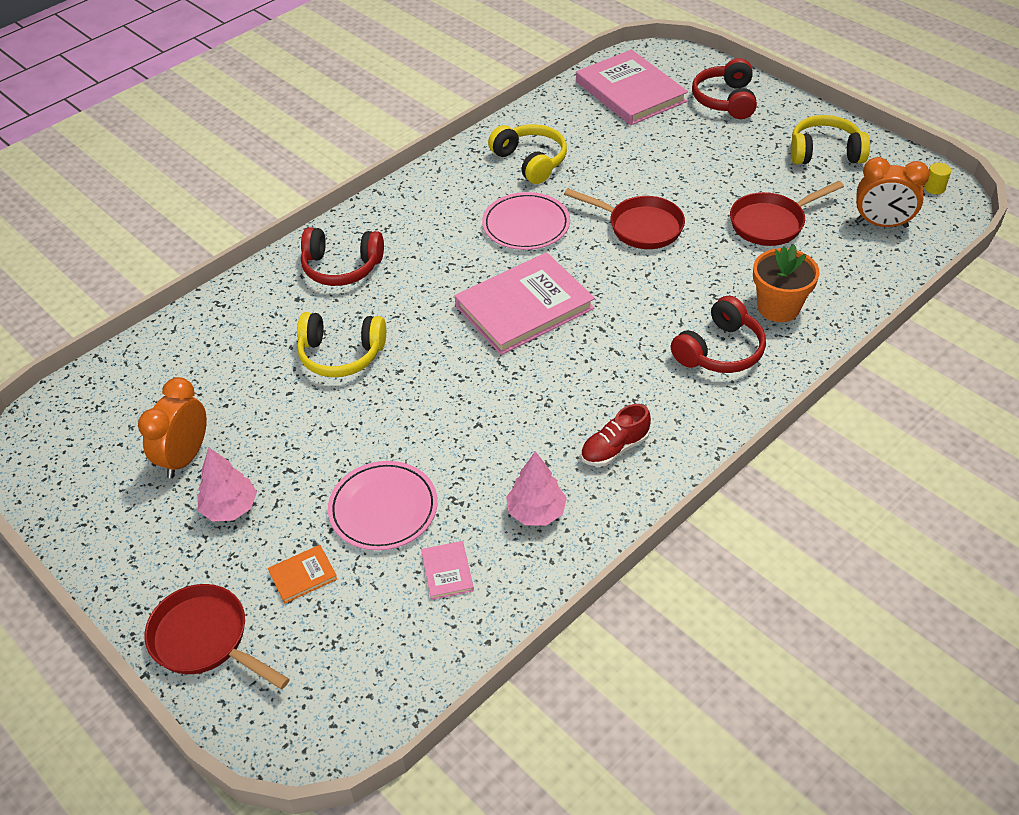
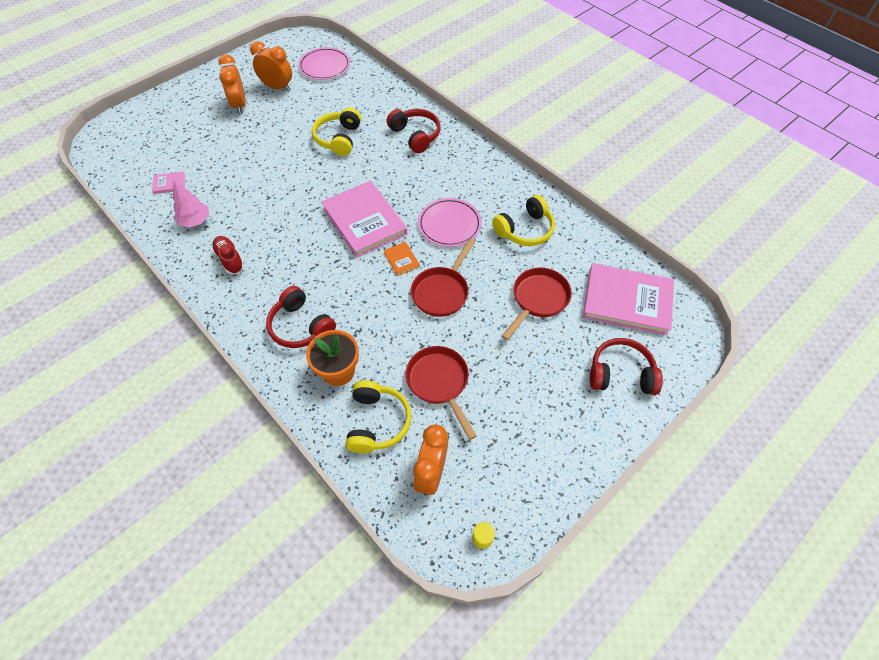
camera: 90 degrees right, 10 degrees up
red pan [144,584,290,689] -> red pan moved to [502,268,572,340]
pink tree [197,448,257,521] -> orange clock [219,54,246,114]
orange book [268,545,337,604] -> orange book moved to [384,242,420,276]
red headphones [301,227,384,286] -> red headphones turned 135 degrees clockwise [387,109,441,153]
pink plate [328,461,438,551] -> pink plate moved to [298,47,350,80]
pink book [576,50,688,125] -> pink book turned 45 degrees clockwise [583,263,674,335]
yellow headphones [791,115,870,164] -> yellow headphones moved to [346,380,411,453]

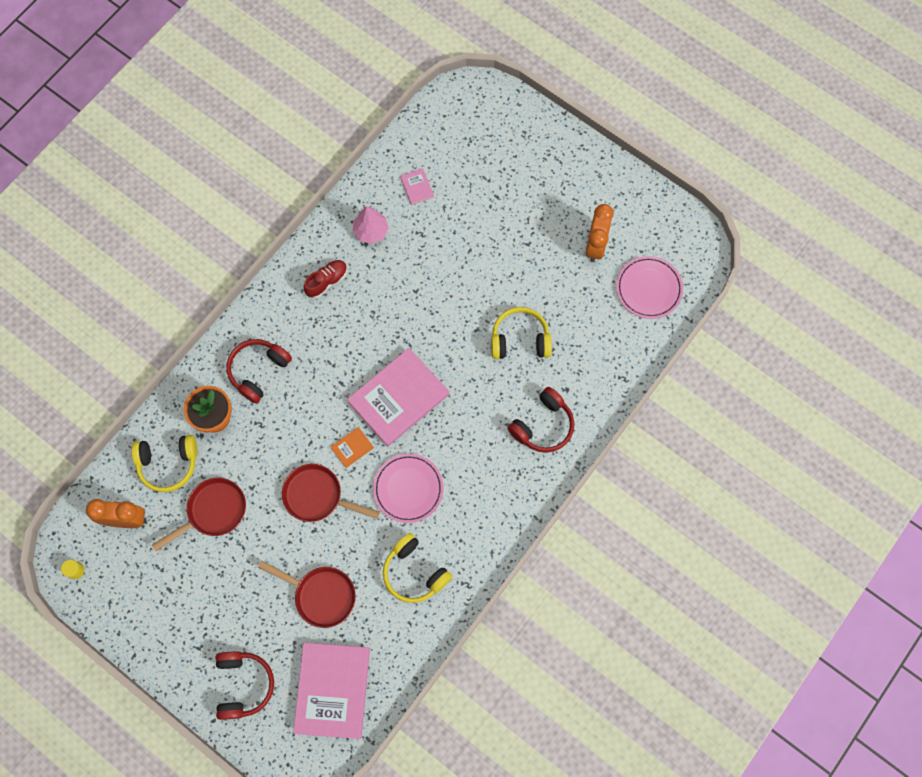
camera: 80 degrees right, 15 degrees up
orange clock [219,54,246,114] -> none

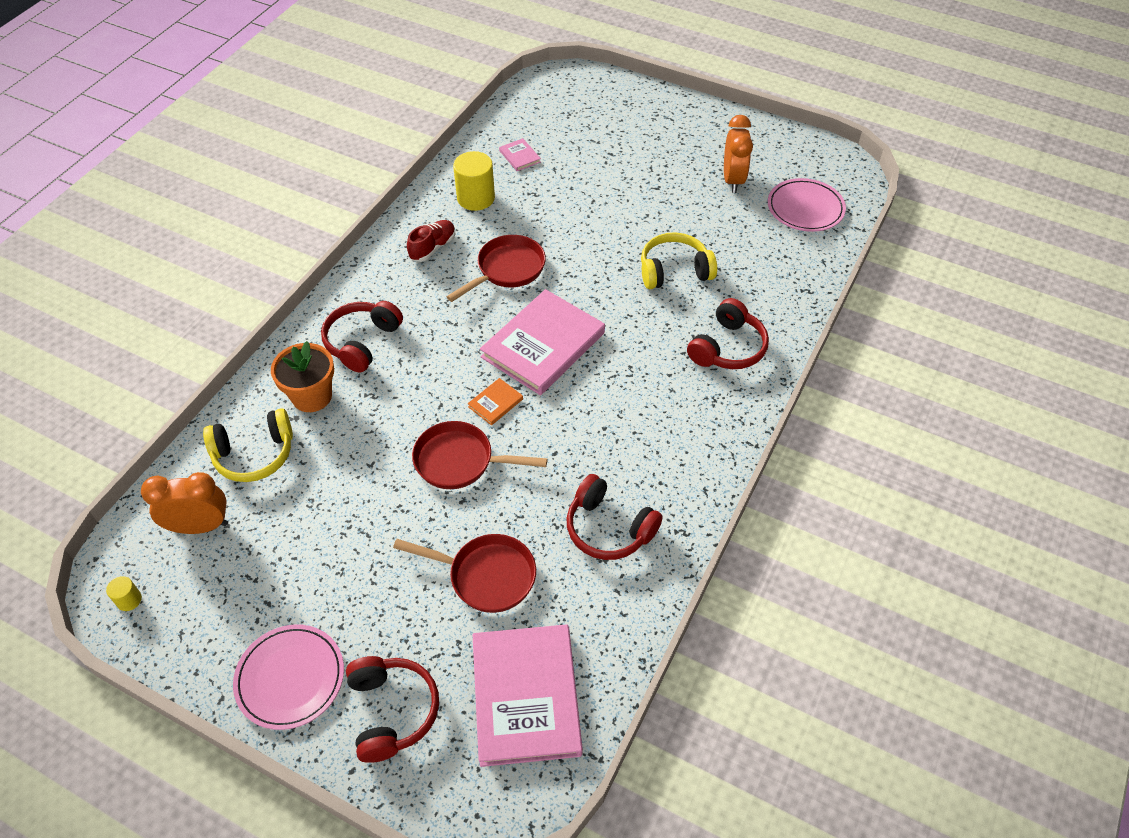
camera: 10 degrees left, 20 degrees down
red pan [152,478,246,551] -> red pan moved to [446,235,546,302]
pink tree [353,206,389,244] -> yellow cylinder [453,151,495,211]
pink plate [373,454,444,523] -> pink plate moved to [233,625,344,730]
yellow headphones [383,533,452,603] -> red headphones [567,474,663,560]

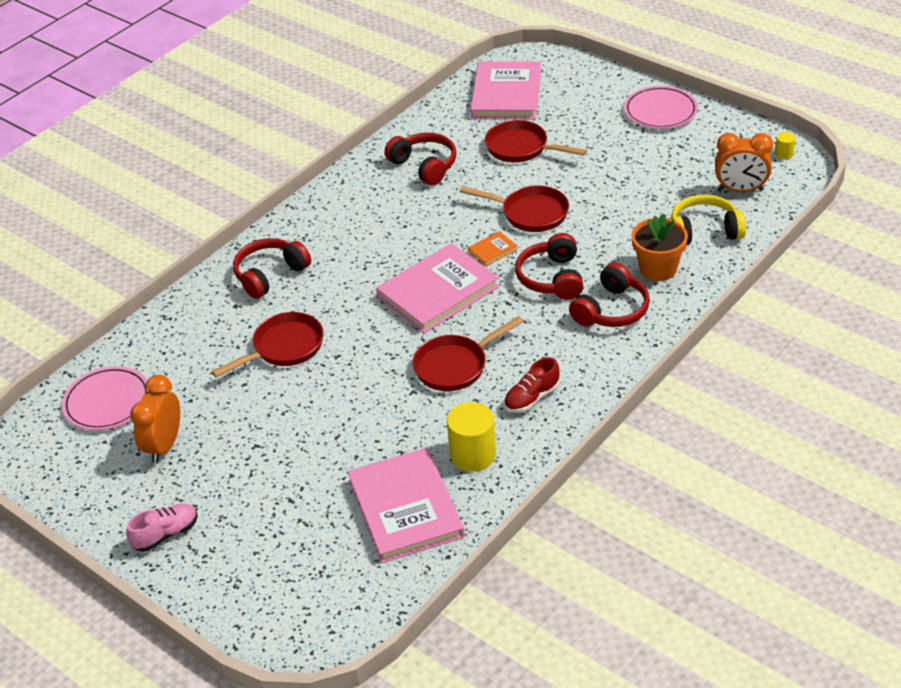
camera: 165 degrees left, 10 degrees down
red headphones [346,656,439,763] -> red headphones moved to [515,233,584,300]
pink book [499,138,541,171] -> pink book [348,448,465,563], size x2.40
yellow headphones [641,232,717,289] -> red pan [211,312,324,377]
none -> pink shoe [126,503,198,552]

